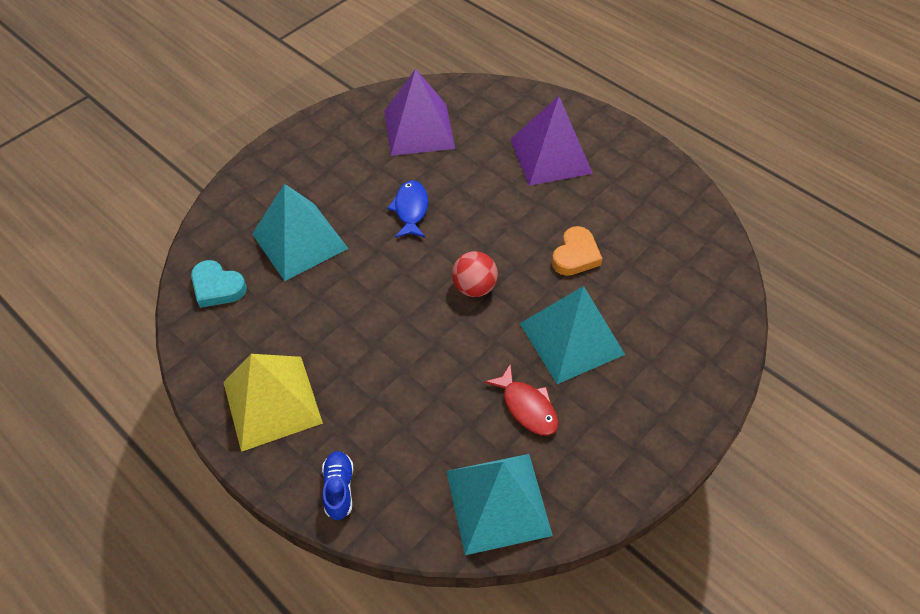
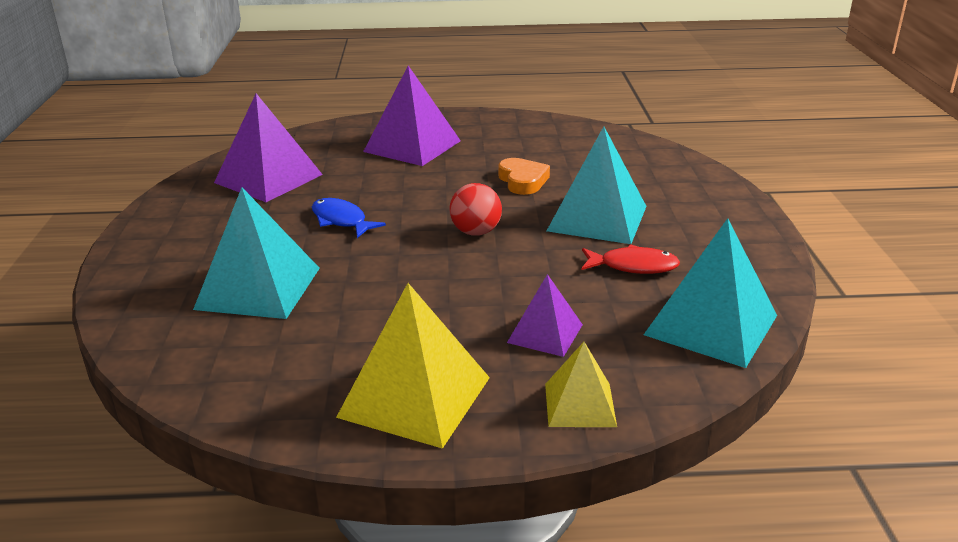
camera: 45 degrees left, 25 degrees down
turquoise heart [191,260,247,308] -> none
blue shoe [322,451,353,520] -> yellow pyramid [545,342,617,427]
none -> purple pyramid [507,274,583,357]

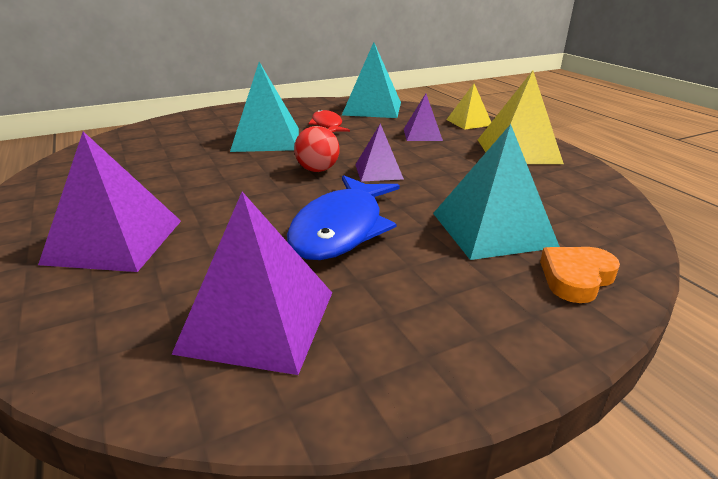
camera: 115 degrees left, 0 degrees up
blue fish [312,198,386,238] -> blue fish [287,175,400,260], size x1.77
orange heart [498,158,550,195] -> orange heart moved to [540,247,620,303]
none -> purple pyramid [355,124,404,182]

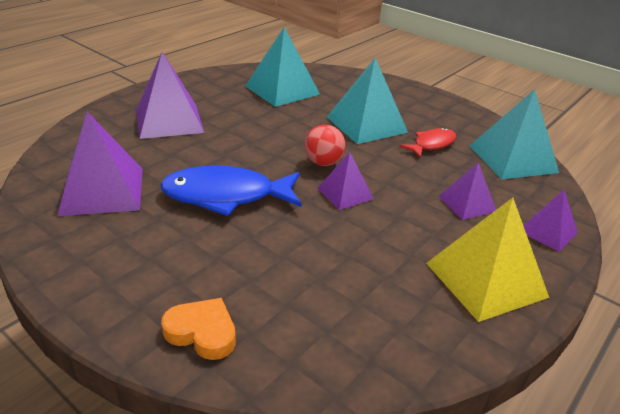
camera: 65 degrees right, 5 degrees up
turquoise pyramid [433,124,560,260] -> turquoise pyramid moved to [245,27,320,107]
yellow pyramid [446,84,491,130] -> purple pyramid [523,190,578,252]

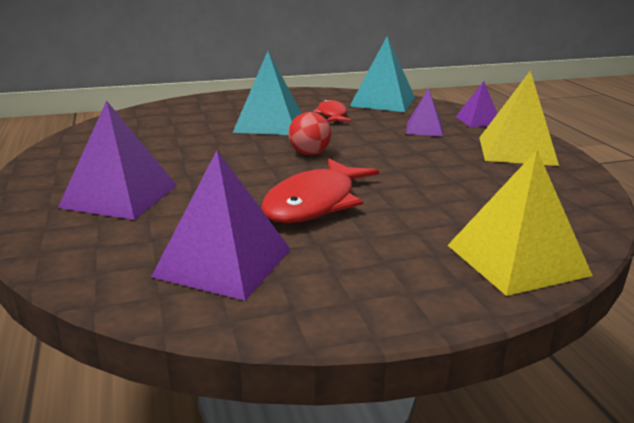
camera: 55 degrees left, 10 degrees down
blue fish [160,165,302,216] -> red fish [261,159,379,223]
orange heart [161,298,236,360] -> yellow pyramid [447,150,593,296]
turquoise pyramid [245,27,320,107] -> none
purple pyramid [317,152,374,210] -> none

